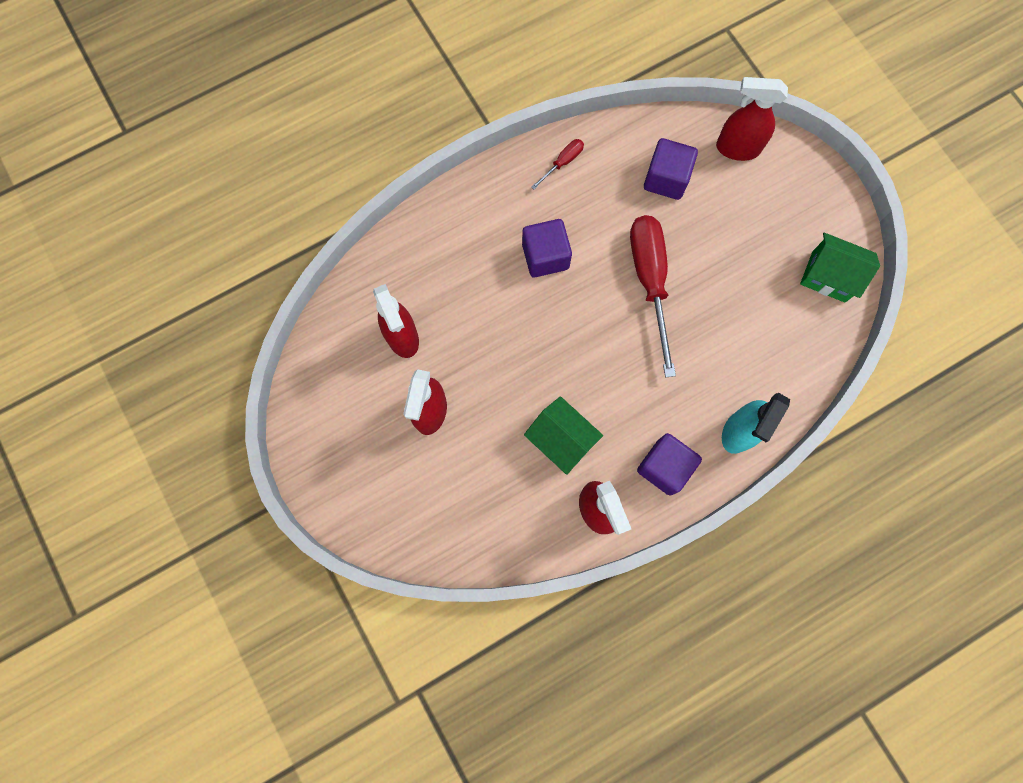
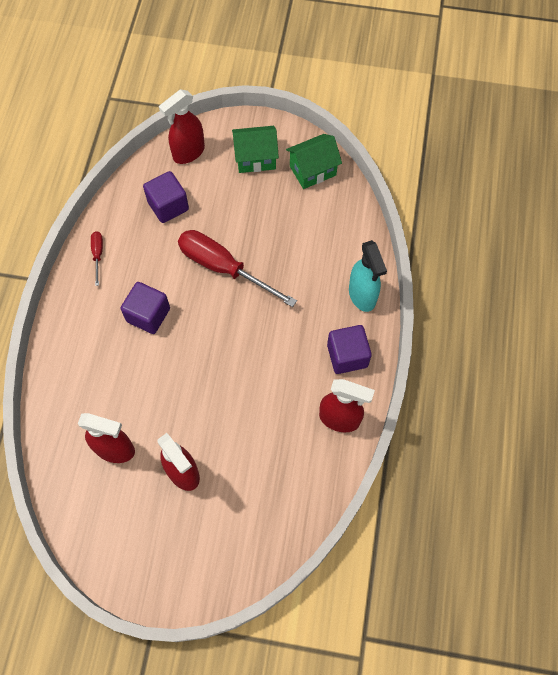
camera: 50 degrees left, 10 degrees down
green house [524,396,603,475] -> green house moved to [232,126,279,173]

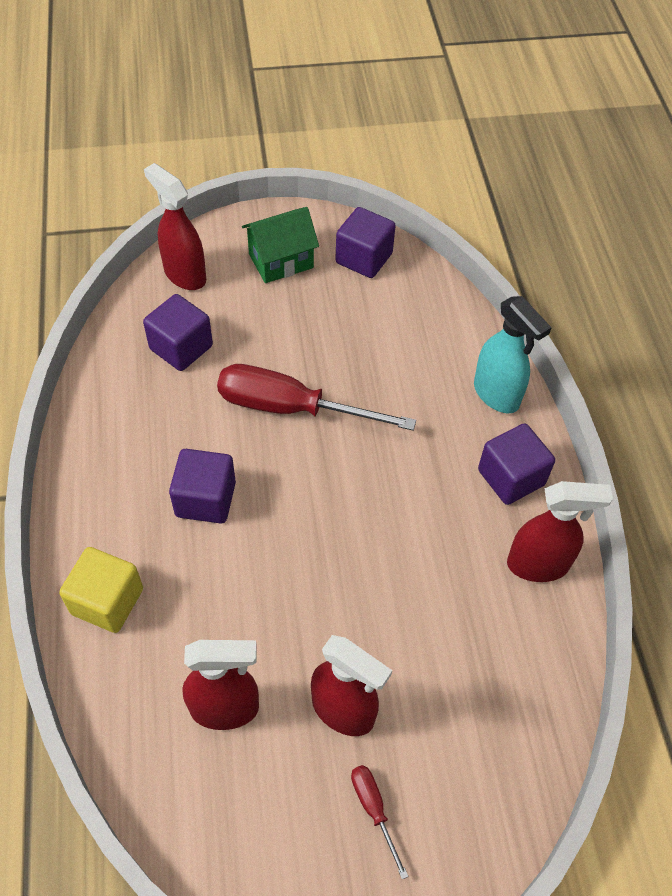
camera: 20 degrees left, 10 degrees down
red screwdriver [91,231,103,286] -> red screwdriver moved to [351,765,409,880]
red spray bottle [159,89,205,164] -> red spray bottle turned 105 degrees clockwise [144,163,206,290]
green house [286,134,342,189] -> purple cube [335,207,396,278]
none -> yellow cube [59,547,143,633]

